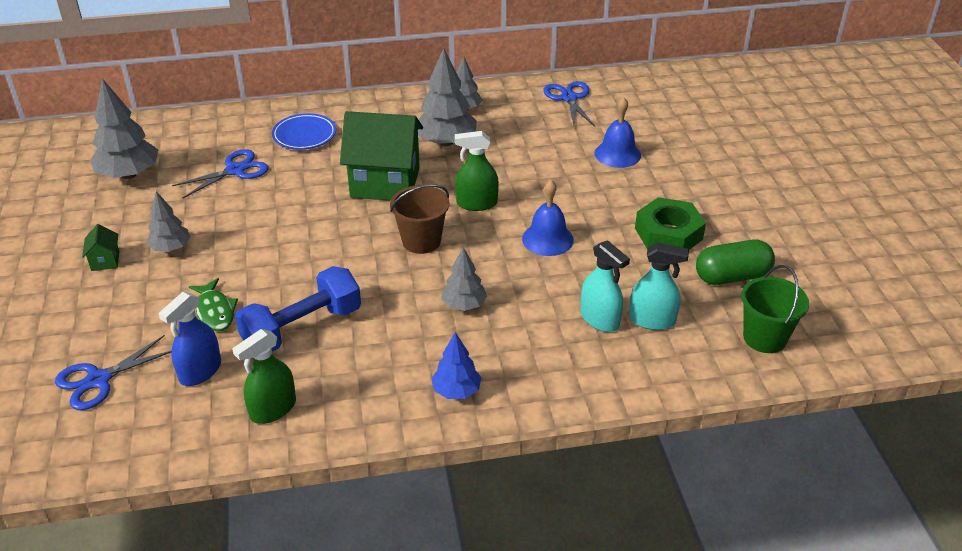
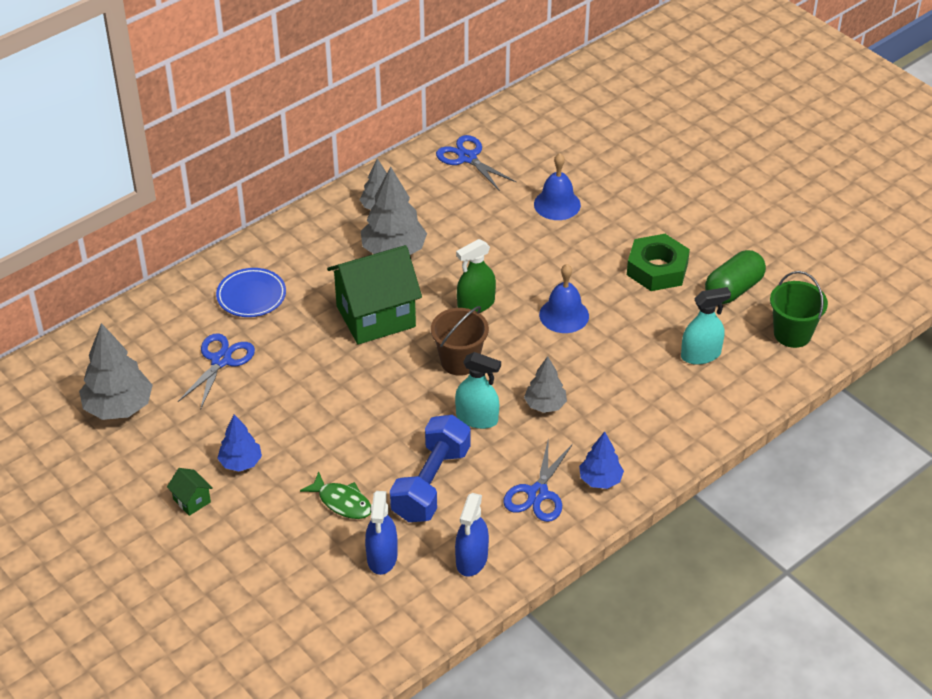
camera: 30 degrees left, 5 degrees up
blue scissors [55,335,172,410] -> blue scissors moved to [503,441,573,522]
grey tree [146,191,191,252] -> blue tree [217,414,262,471]
green spray bottle [232,329,296,424] -> blue spray bottle [455,493,489,577]
turquoise spray bottle [580,240,630,332] -> turquoise spray bottle moved to [455,352,501,429]

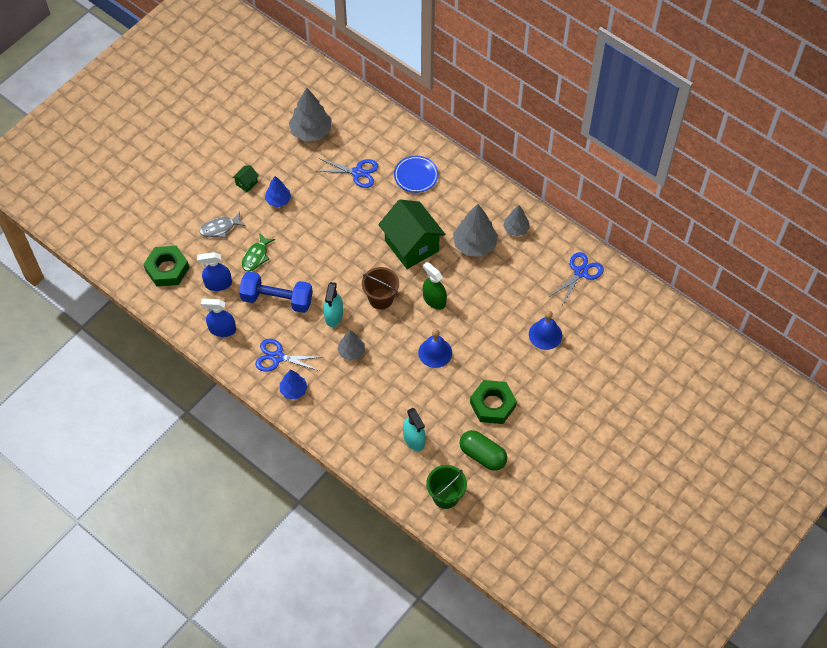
camera: 80 degrees right, 15 degrees up
none -> green nut [144,246,189,287]
none -> grey fish [200,212,245,238]

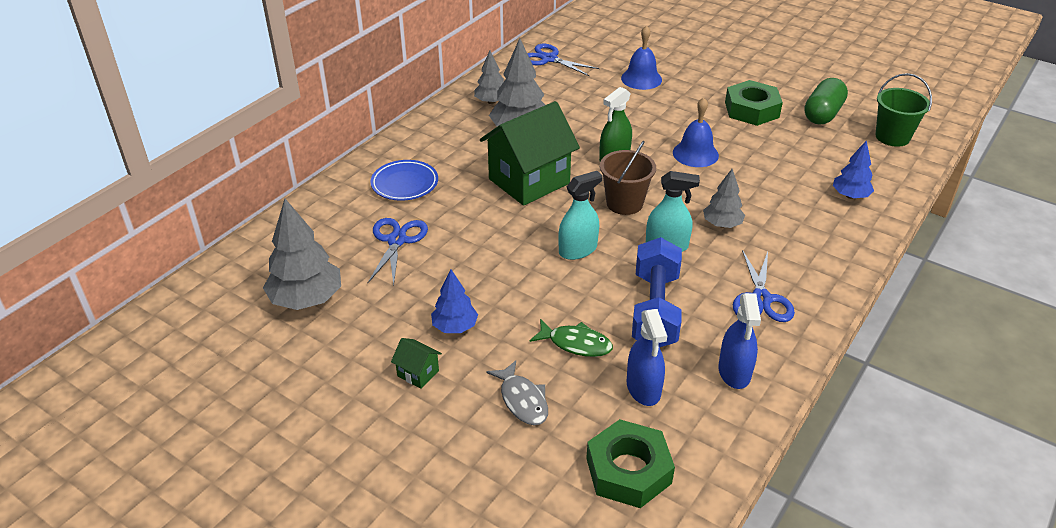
camera: 95 degrees left, 20 degrees down
blue tree [280,369,308,400] -> blue tree moved to [833,140,874,199]
turquoise spray bottle [403,408,425,451] -> turquoise spray bottle moved to [558,171,603,260]

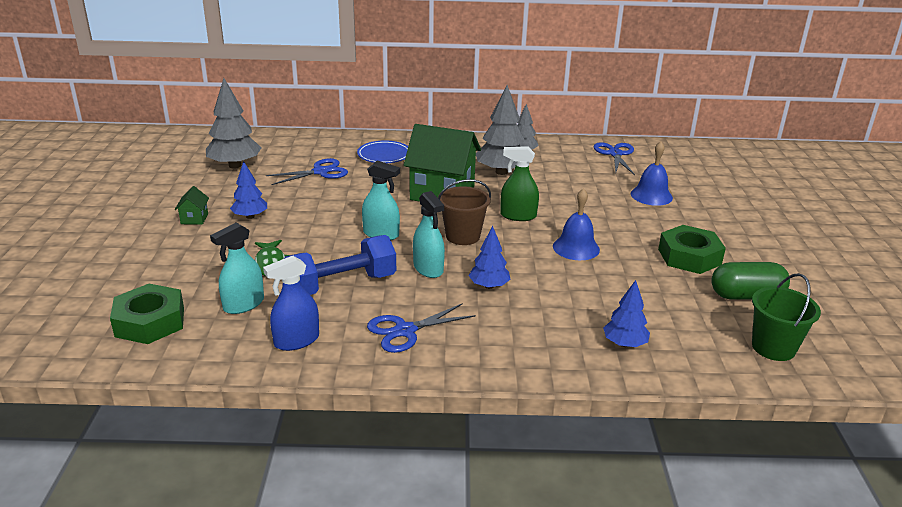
camera: 55 degrees right, 10 degrees down
grey fish [486,360,548,425] -> none
blue spray bottle [627,309,667,406] -> turquoise spray bottle [210,223,264,314]
grey tree [703,169,745,228] -> blue tree [469,226,511,289]

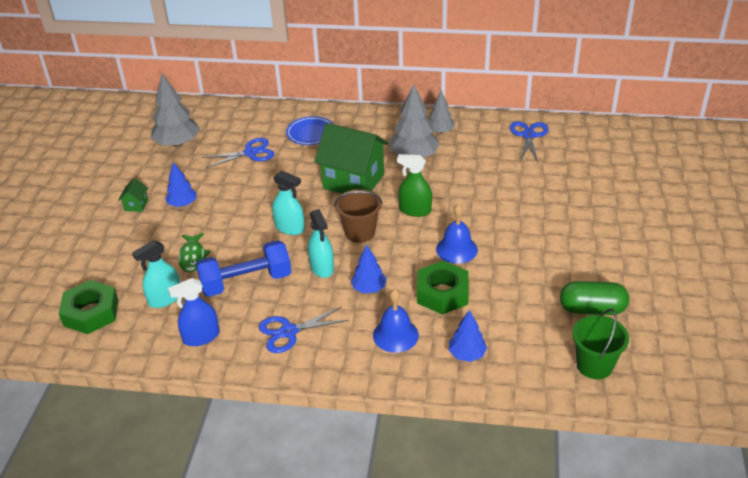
camera: 10 degrees right, 10 degrees up
blue bell [631,141,673,206] -> blue bell moved to [373,289,419,353]
green nut [658,225,726,274] -> green nut moved to [417,261,469,315]

